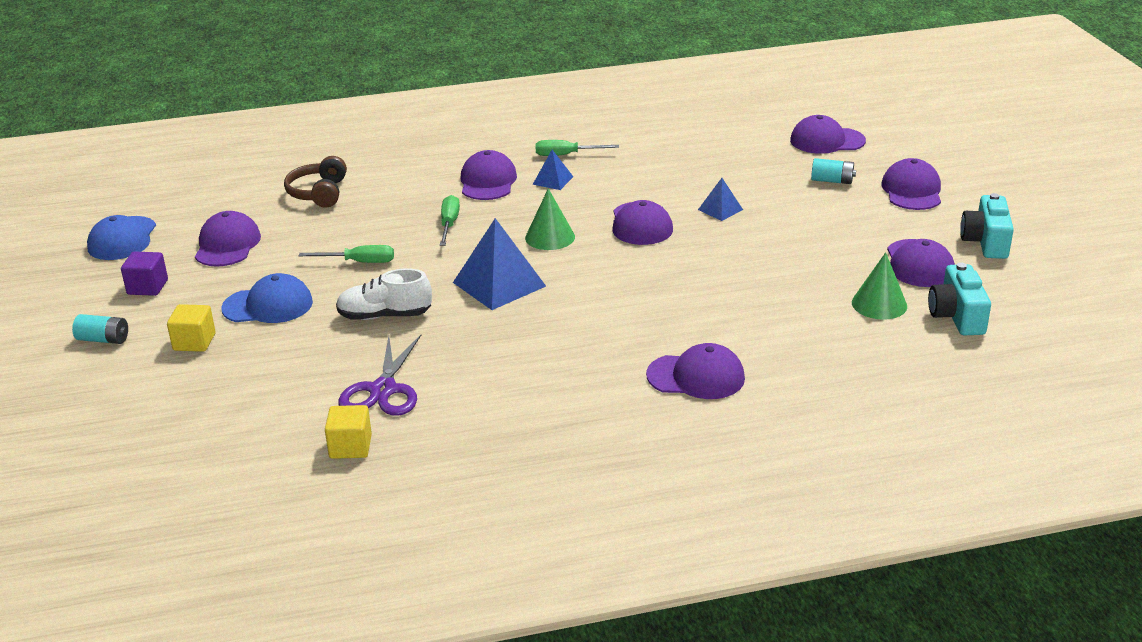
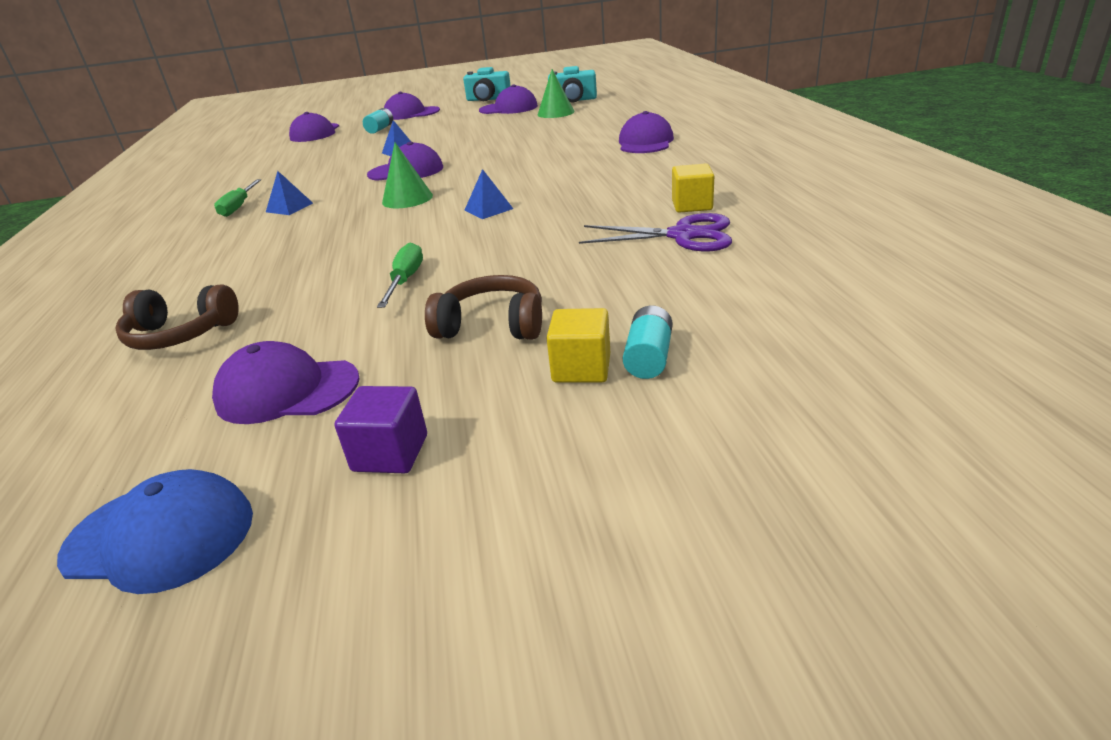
camera: 85 degrees left, 0 degrees up
turquoise battery [72,314,128,344] -> turquoise battery moved to [623,306,672,379]
blue cap [221,273,313,323] -> brown headphones [425,275,542,340]
yellow cube [325,405,372,459] -> yellow cube moved to [672,163,714,213]
white shoe [336,269,432,320] -> none
green screwdriver [440,195,460,246] -> none
blue pyramid [453,218,546,310] -> blue pyramid [464,169,513,219], size x0.52
purple cap [461,150,517,200] -> none

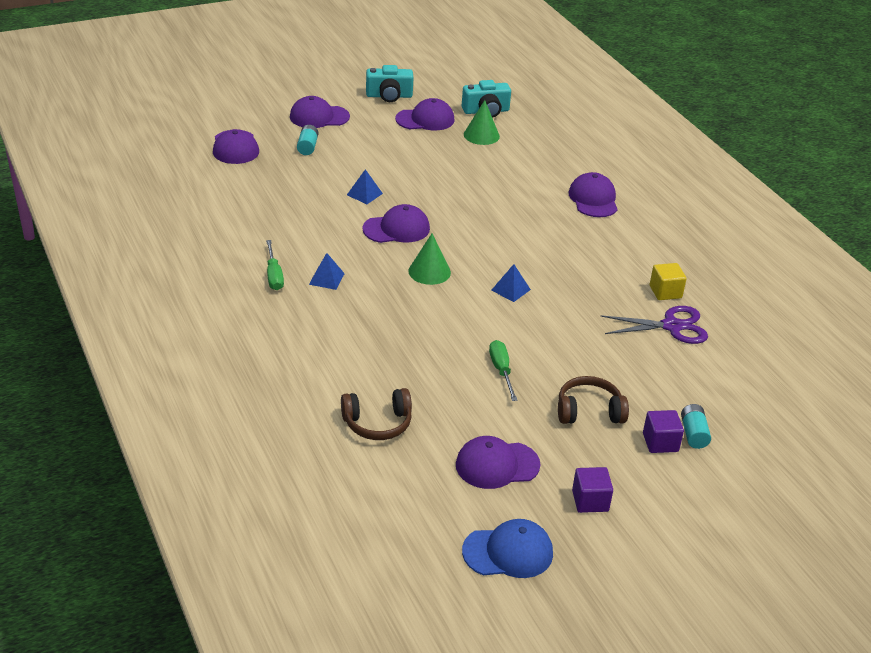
camera: 20 degrees left, 5 degrees up
yellow cube [546,308,610,382] -> purple cube [643,410,684,453]

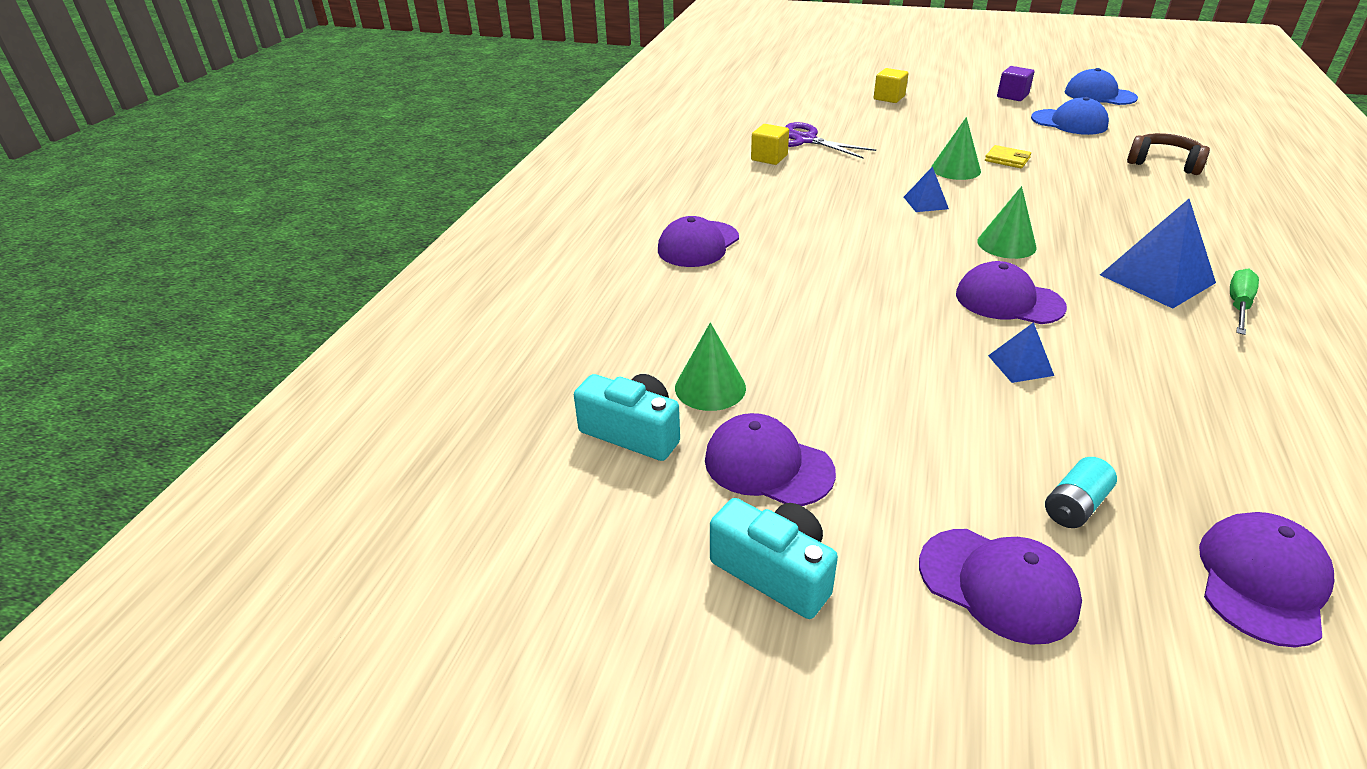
camera: 135 degrees left, 0 degrees up
blue pyramid [309,253,345,290] -> blue pyramid [1100,199,1216,309], size x1.92
purple cap [456,436,540,489] -> blue cap [1031,97,1109,135]
green screwdriver [489,340,517,401] -> yellow wallet [985,145,1031,168]
brown headphones [558,376,629,424] -> none
purple cube [643,410,684,453] -> none
turquoise battery [681,404,711,449] -> yellow cube [874,68,908,103]
none -> green cone [931,117,981,180]

